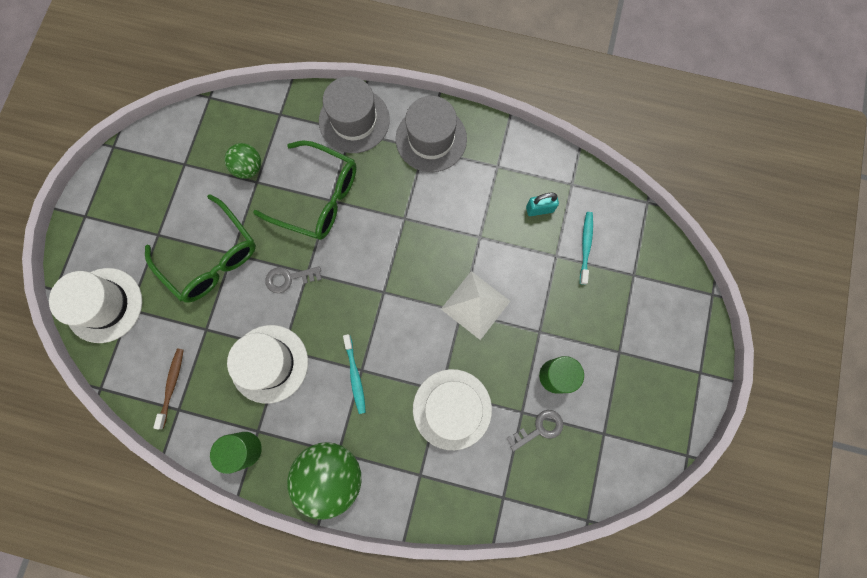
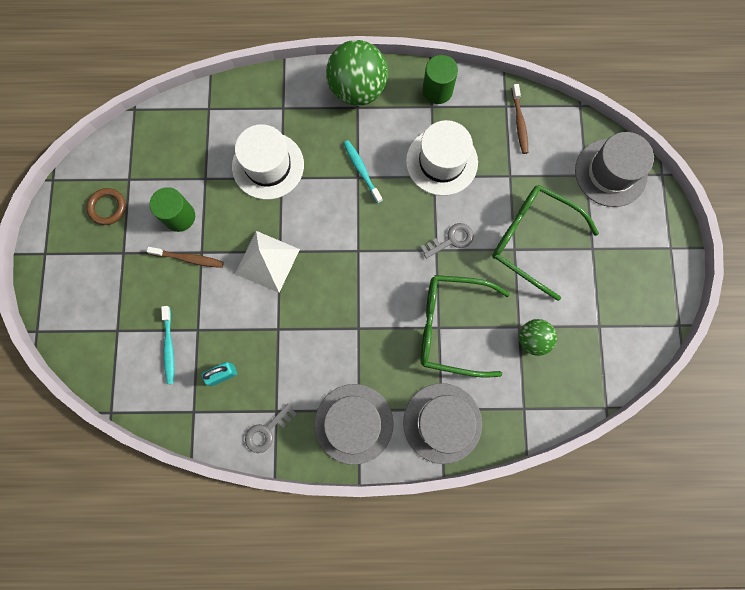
camera: 165 degrees right, 0 degrees up
white hat [49,268,142,343] -> grey hat [575,132,654,207]
grey key [507,410,563,452] -> grey key moved to [245,403,297,453]
none -> brown ring [87,188,126,225]
none -> brown toothbrush [147,247,224,268]

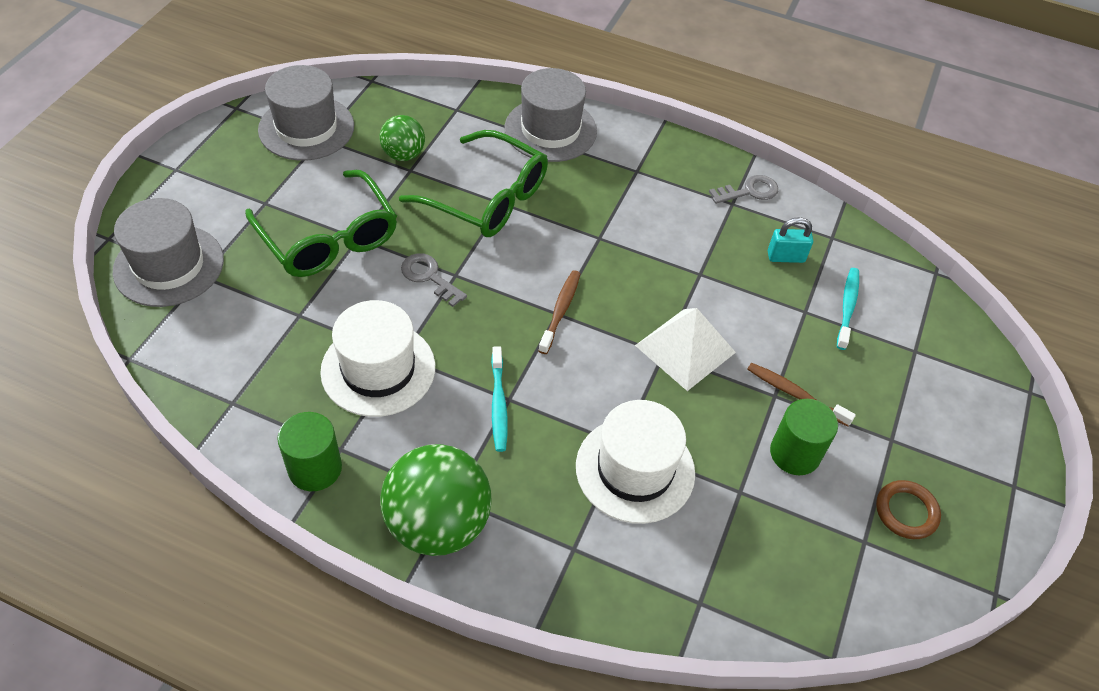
camera: 160 degrees left, 25 degrees down
grey hat [315,384,394,465] -> grey hat moved to [258,65,354,161]
grey key [421,223,474,259] -> grey key turned 45 degrees clockwise [401,253,467,307]
brown toothbrush [512,84,528,154] -> brown toothbrush moved to [538,270,580,354]

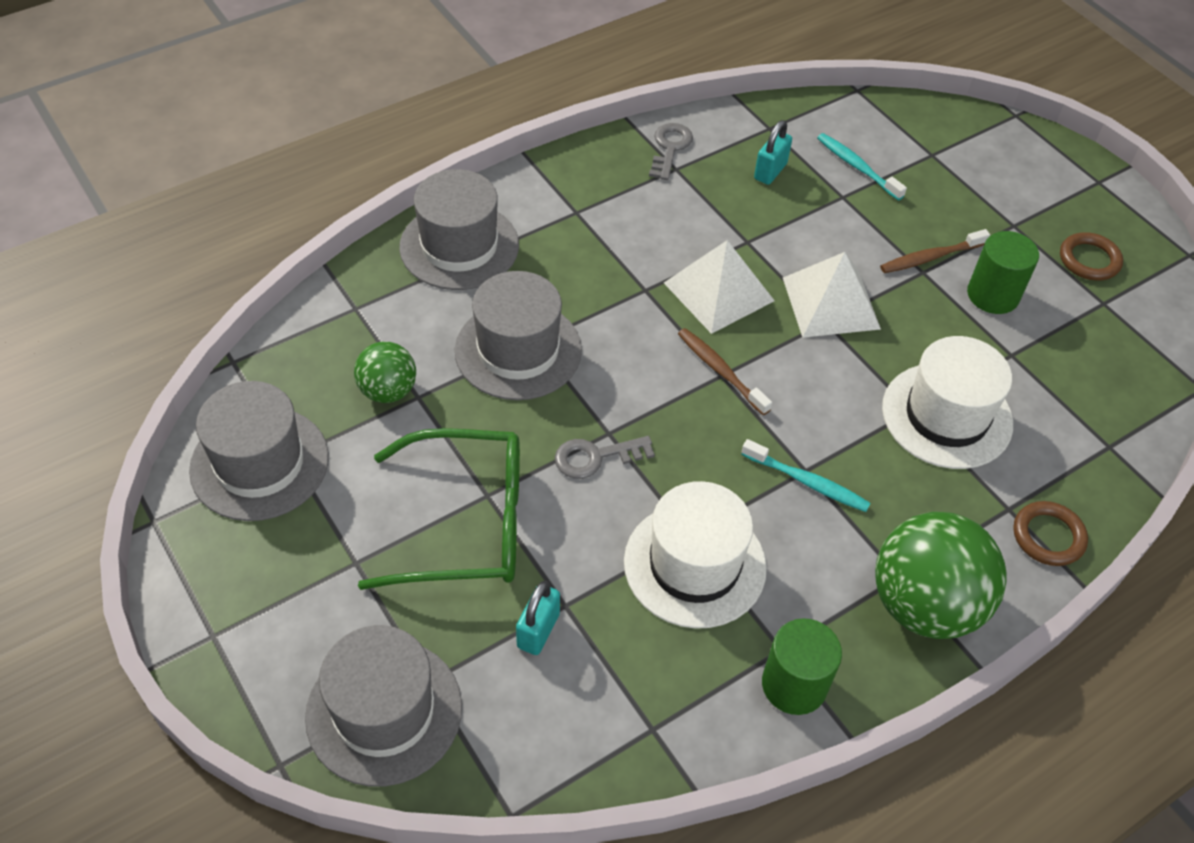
camera: 55 degrees left, 0 degrees up
green glasses [399,130,548,237] -> grey hat [455,271,582,400]
none -> turquoise padlock [516,581,560,655]
none -> white pyramid [664,240,775,334]
none -> brown ring [1013,501,1088,566]

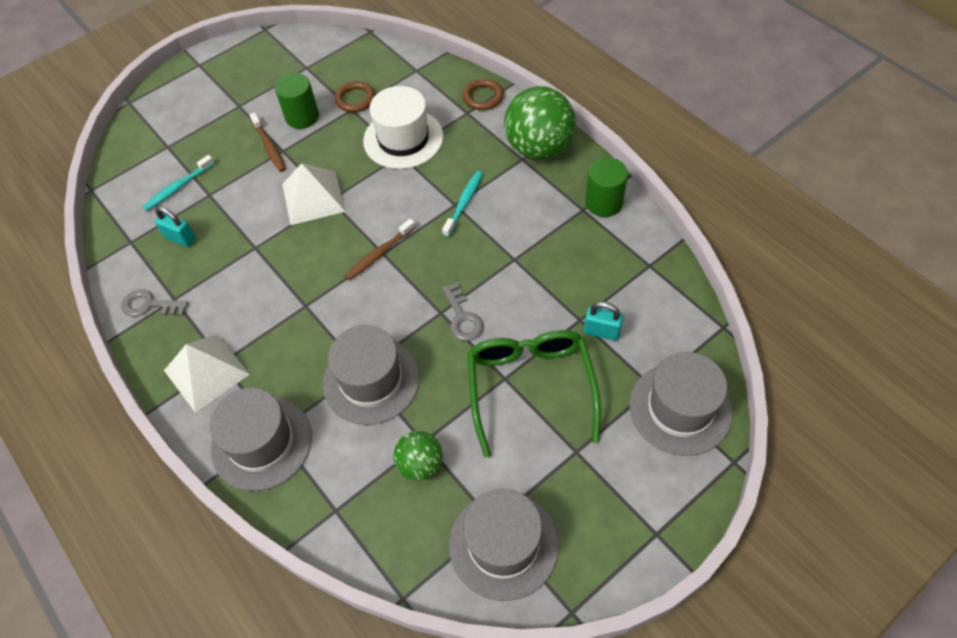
camera: 90 degrees left, 5 degrees up
white hat [624,481,767,629] -> none
white pyramid [664,240,775,334] -> white pyramid moved to [164,334,250,413]
brown ring [1060,232,1123,281] -> brown ring moved to [335,81,375,112]

